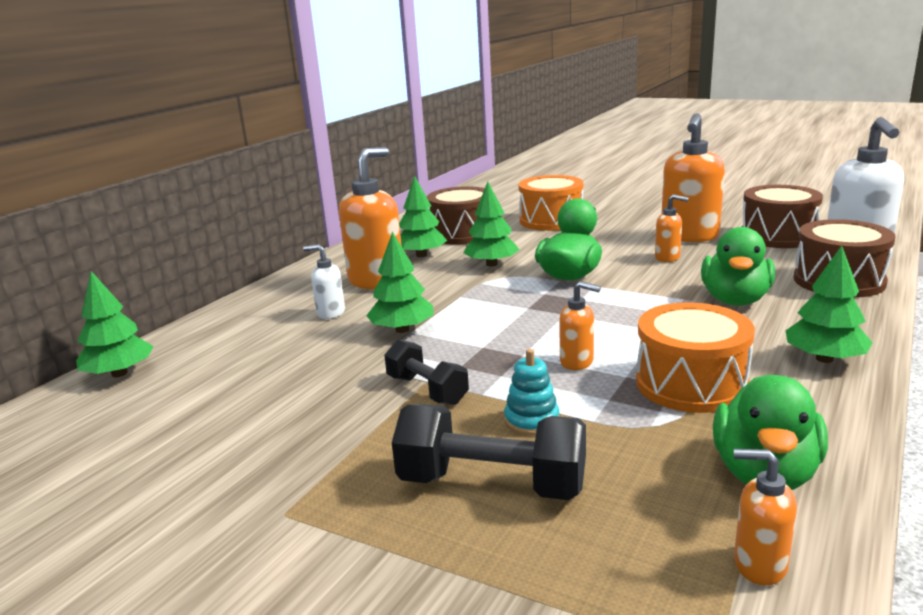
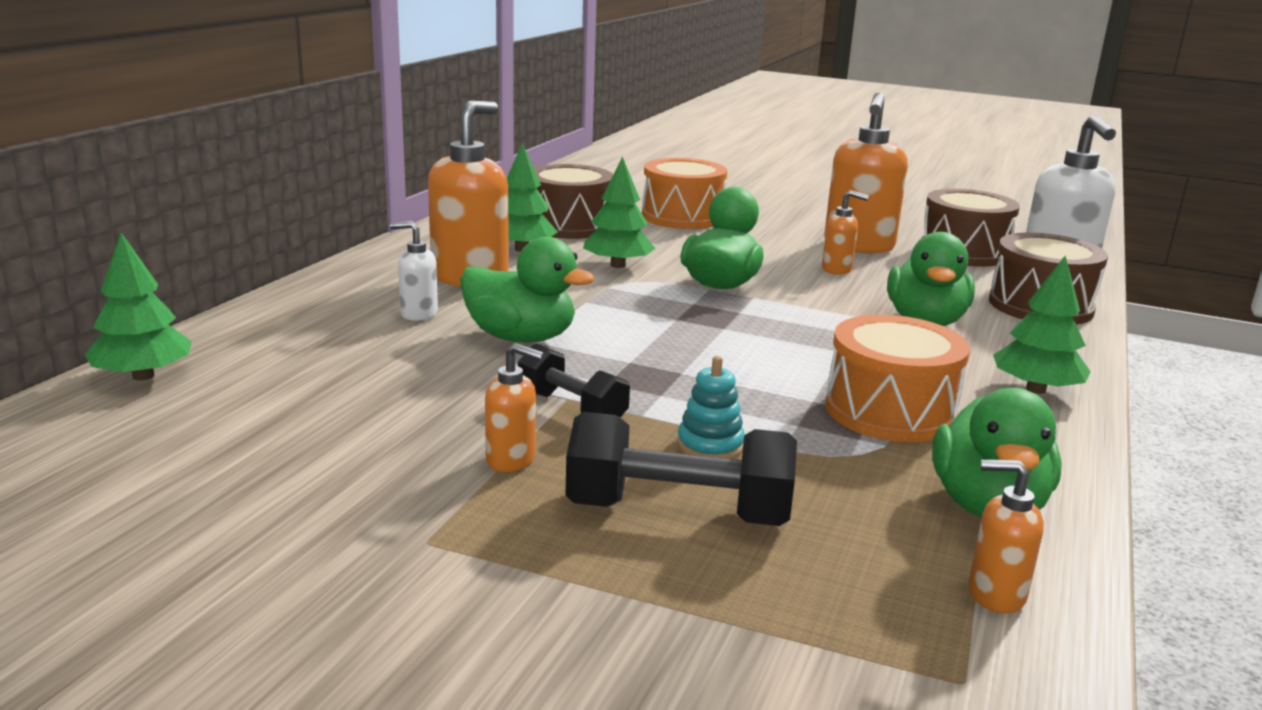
camera: 10 degrees left, 0 degrees up
green tree [366,232,434,333] -> green duck [460,237,595,343]
orange soap dispenser [559,281,601,370] -> orange soap dispenser moved to [485,343,544,472]

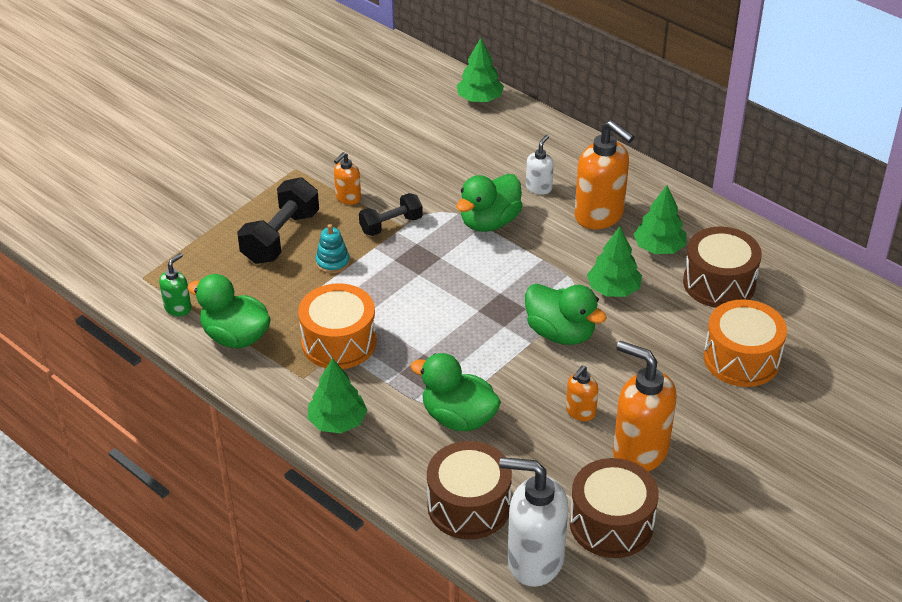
camera: 110 degrees right, 20 degrees up
orange soap dispenser [969,459,1044,614] -> green soap dispenser [159,253,191,316]

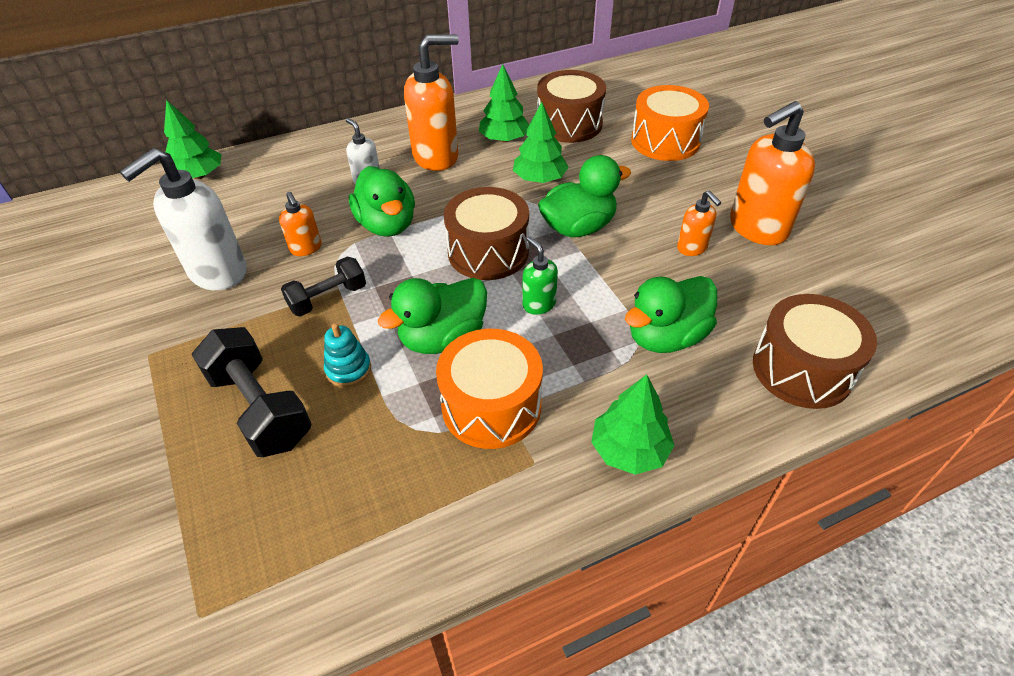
camera: 65 degrees left, 5 degrees up
green soap dispenser [159,253,191,316] -> green soap dispenser moved to [523,237,558,315]
green duck [187,274,271,348] -> green duck moved to [378,278,487,354]
orange soap dispenser [334,152,361,205] -> orange soap dispenser moved to [279,192,322,256]
black dumbbell [359,193,423,236] -> black dumbbell turned 60 degrees clockwise [281,257,366,317]
white soap dispenser [499,457,568,587] -> white soap dispenser moved to [120,148,247,290]
brown drum [570,458,659,558] -> brown drum moved to [444,187,529,280]

